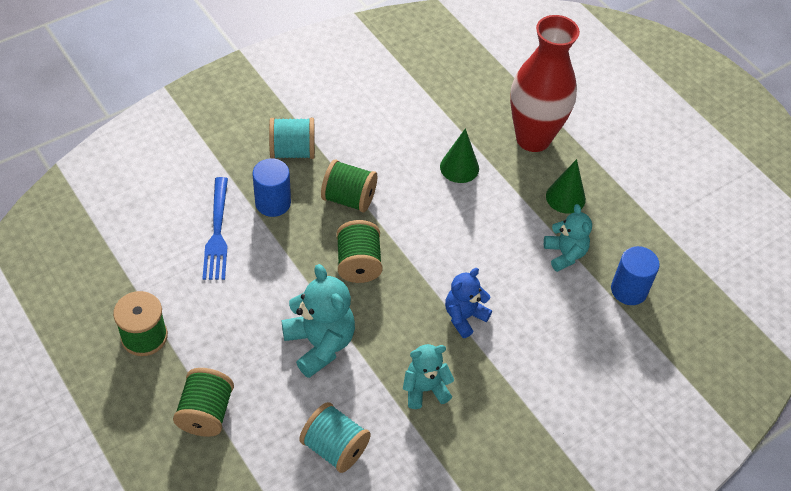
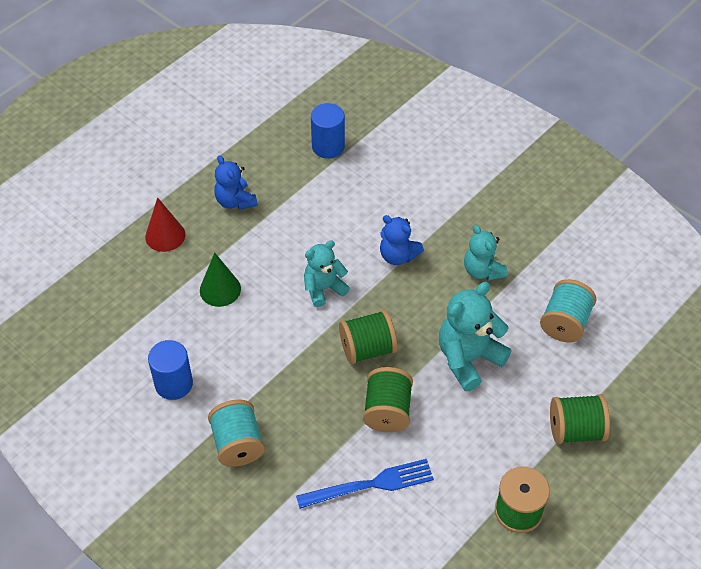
camera: 100 degrees left, 0 degrees up
blue cylinder [252,158,291,217] -> blue cylinder moved to [148,340,193,400]
green spool [321,159,377,213] -> green spool moved to [363,367,413,432]
red vase [510,15,580,152] -> red cone [145,197,185,252]
turquoise teddy bear [544,204,592,272] -> turquoise teddy bear moved to [304,240,350,307]
green cone [546,159,586,214] -> blue teddy bear [214,155,258,210]

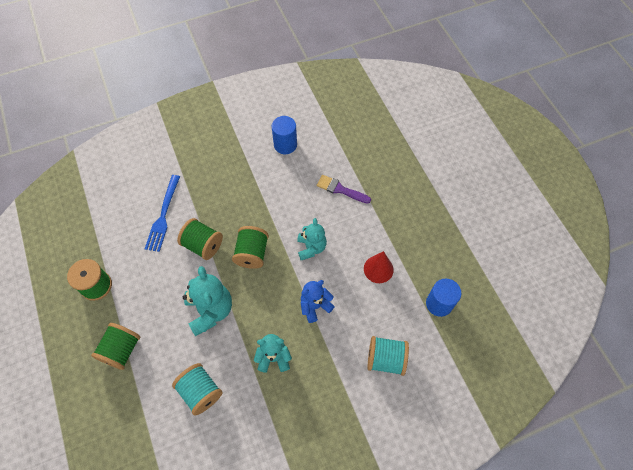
camera: 115 degrees right, 10 degrees up
red cone [145,197,185,252] -> red cone moved to [364,251,394,283]
green cone [200,252,241,307] -> purple brush [317,175,371,204]
turquoise spool [208,400,265,467] -> turquoise spool moved to [367,336,409,376]
blue teddy bear [214,155,258,210] -> none

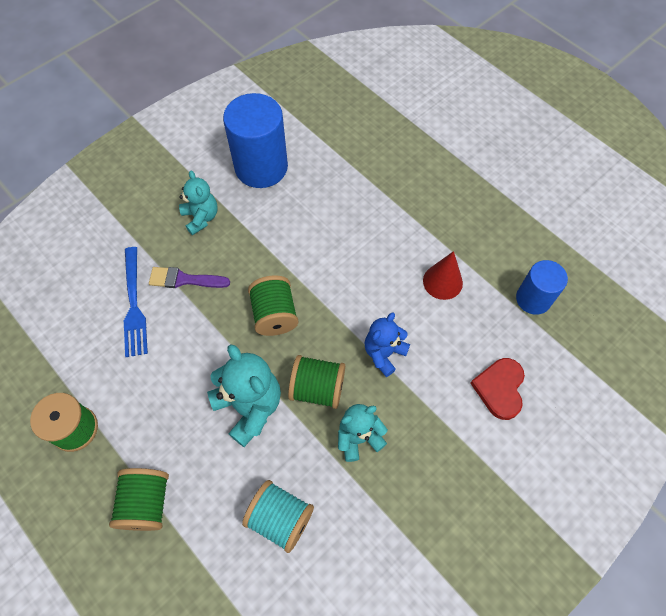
camera: 20 degrees left, 0 degrees up
green spool [177,218,223,260] -> green spool moved to [288,355,345,409]
blue cylinder [272,116,297,154] -> blue cylinder [223,93,288,188], size x1.69
turquoise teddy bear [297,218,327,260] -> turquoise teddy bear moved to [179,171,218,235]
purple brush [317,175,371,204] -> purple brush moved to [149,267,230,288]
turquoise spool [367,336,409,376] -> red heart [470,358,525,420]

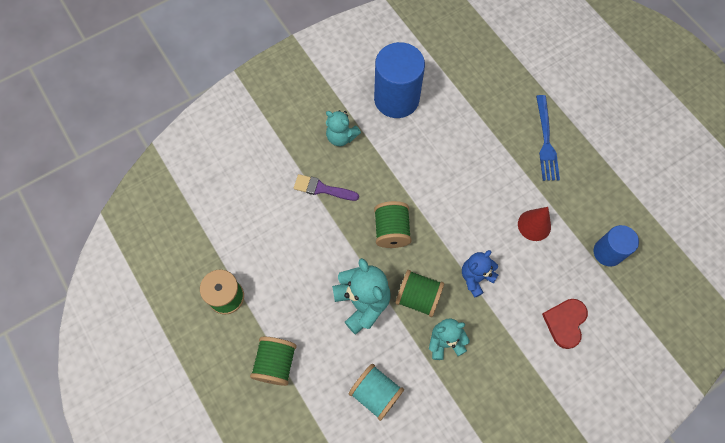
camera: 10 degrees right, 5 degrees up
blue fork [124,247,148,357] -> blue fork moved to [536,95,560,181]
turquoise teddy bear [179,171,218,235] -> turquoise teddy bear turned 135 degrees clockwise [326,110,361,146]

